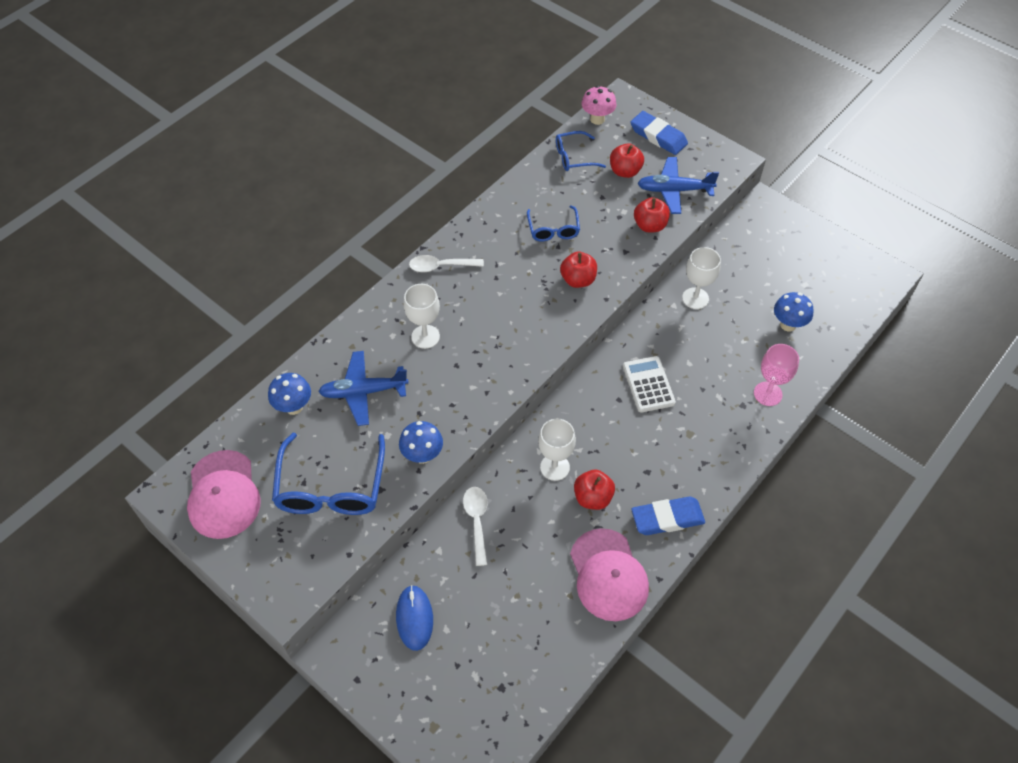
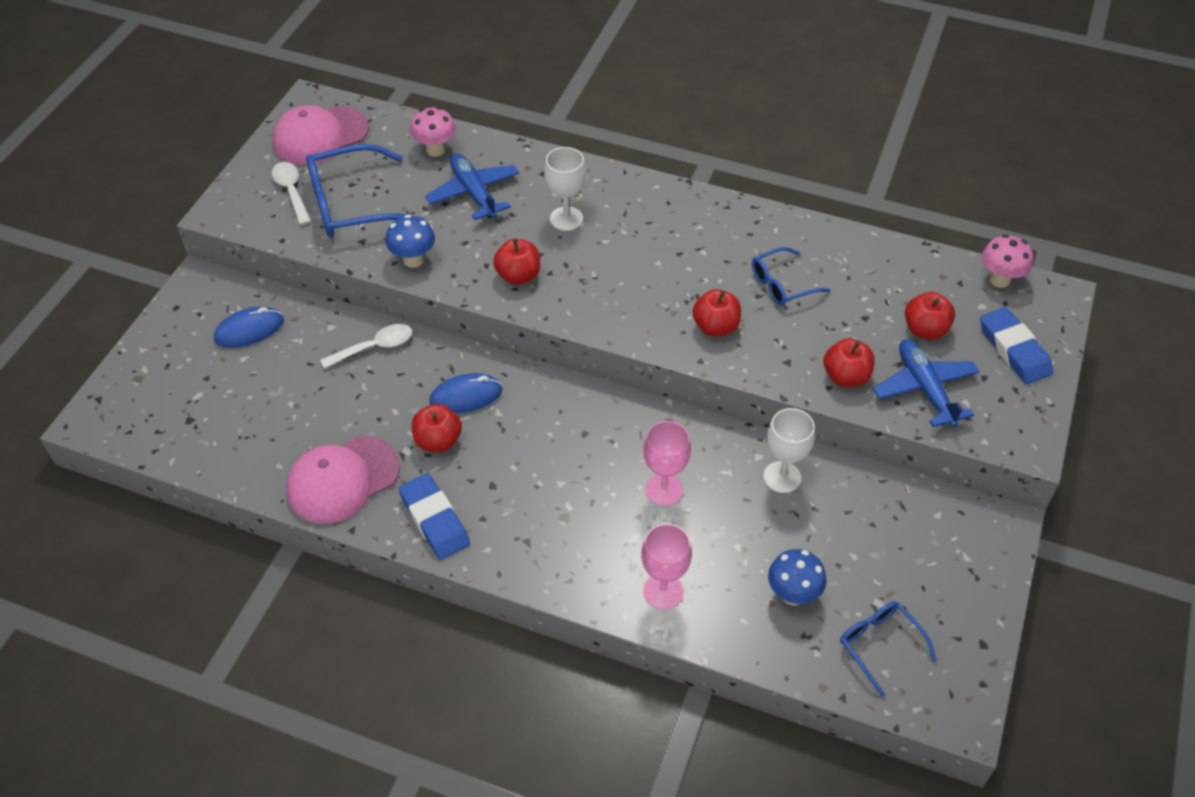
camera: 70 degrees right, 5 degrees down
blue mushroom [268,373,311,415] -> pink mushroom [410,107,456,157]
white spoon [409,255,484,272] -> white spoon moved to [271,162,311,225]
white goblet [538,419,576,481] -> blue mouse [429,373,502,413]
blue glasses [556,131,606,171] -> blue glasses moved to [840,602,937,697]
white calculator [623,356,676,413] -> none
blue eraser [630,111,688,155] -> blue eraser turned 45 degrees counterclockwise [980,307,1053,384]
none -> red apple [493,238,540,285]
none -> pink goblet [643,421,691,506]

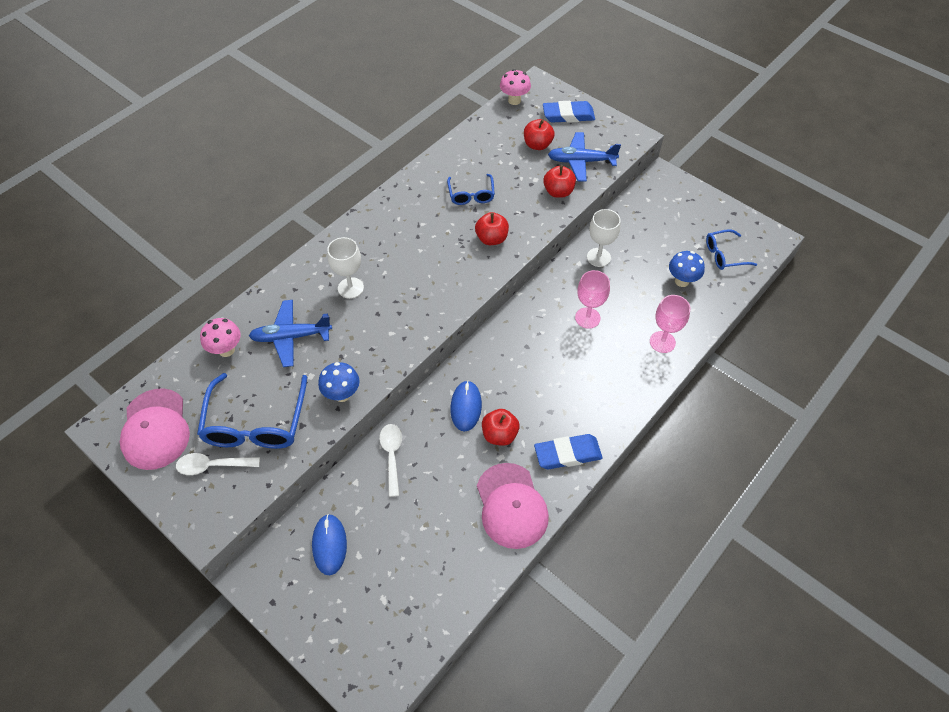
camera: 70 degrees left, 5 degrees up
red apple [493,238,540,285] -> none

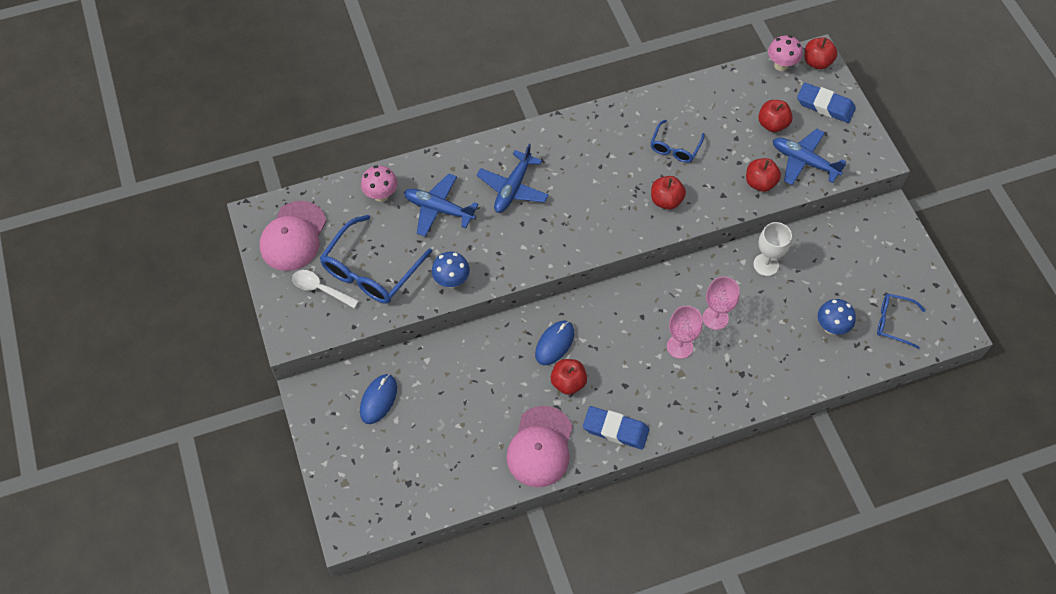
camera: 30 degrees right, 5 degrees up
white goblet [327,237,364,299] -> blue plane [477,144,549,213]
white spoon [379,424,402,497] -> none
pink goblet [650,295,690,353] -> pink goblet moved to [667,306,703,359]
none -> red apple [804,37,837,69]

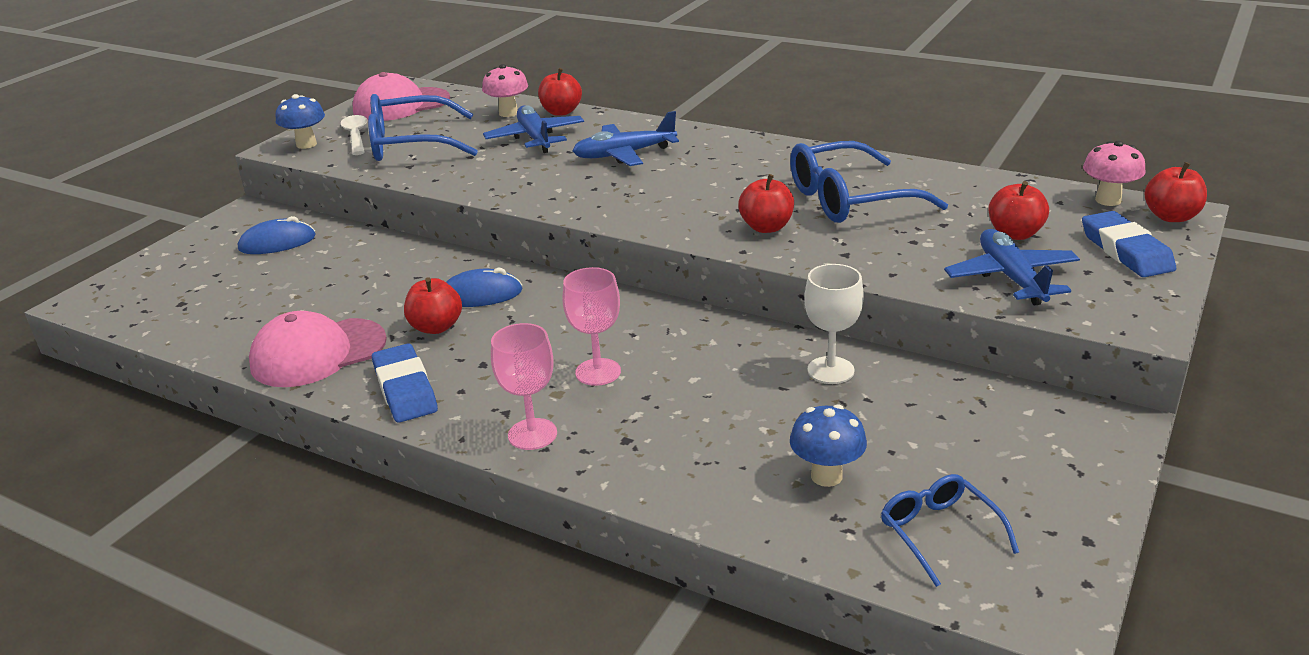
camera: 50 degrees right, 30 degrees down
blue mushroom [432,252,470,288] -> blue mushroom moved to [276,94,325,149]
blue glasses [651,120,704,163] -> blue glasses [790,141,948,223], size x1.77
pink goblet [703,277,740,330] -> pink goblet moved to [491,323,557,450]
red apple [746,158,781,192] -> red apple moved to [538,68,582,116]

